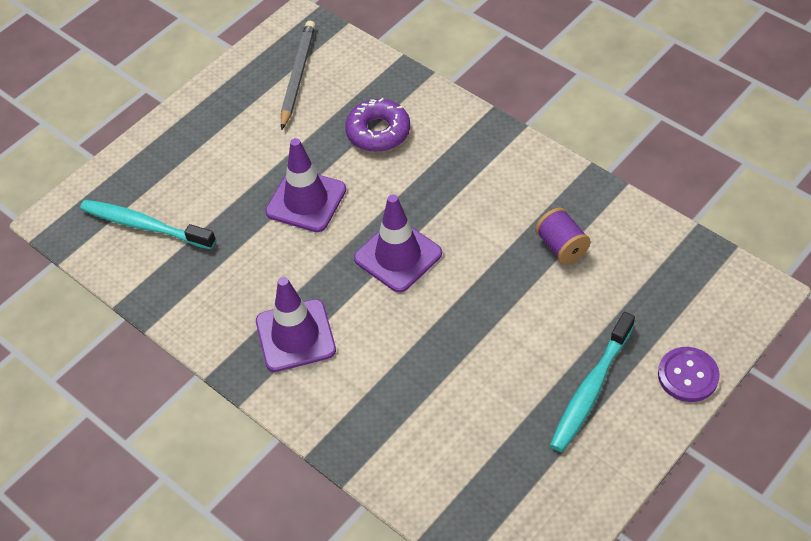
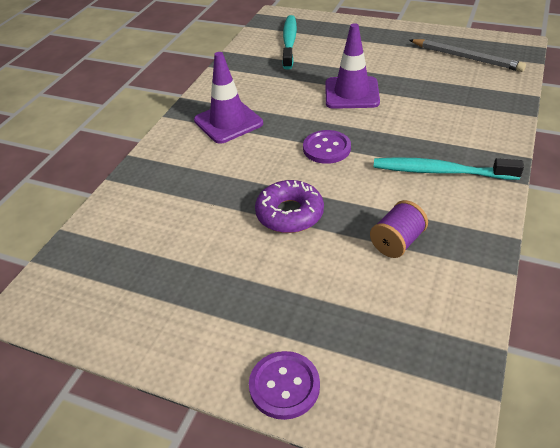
camera: 70 degrees right, 10 degrees down
grey pencil [281,21,315,130] -> grey pencil turned 45 degrees clockwise [409,39,526,72]
purple donut [345,98,410,152] -> purple donut moved to [255,180,324,233]
purple traffic cone [354,194,442,293] -> purple button [303,130,351,164]
turquoise toothbrush [550,312,635,452] -> turquoise toothbrush moved to [374,157,524,180]

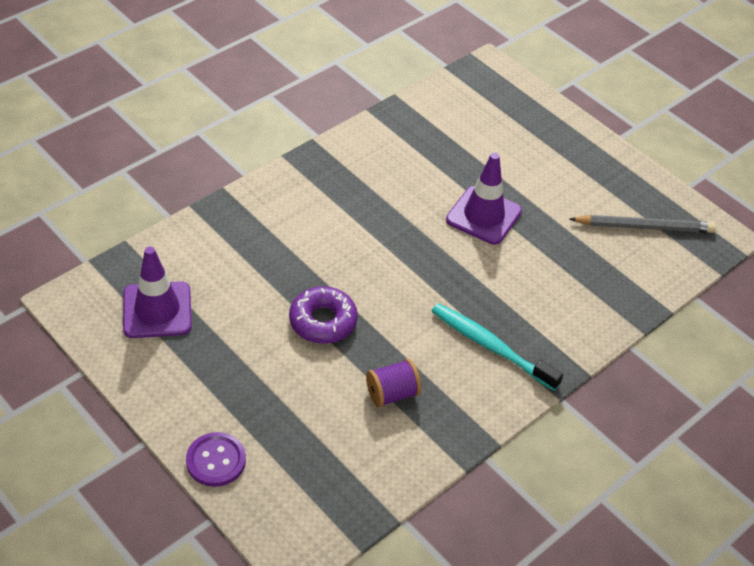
camera: 20 degrees right, 5 degrees up
purple traffic cone [194,52,263,144] -> purple traffic cone moved to [123,247,192,338]
turquoise toothbrush [282,15,297,70] -> none
purple button [303,130,351,164] -> none
grey pencil [409,39,526,72] -> grey pencil turned 60 degrees counterclockwise [570,215,716,233]

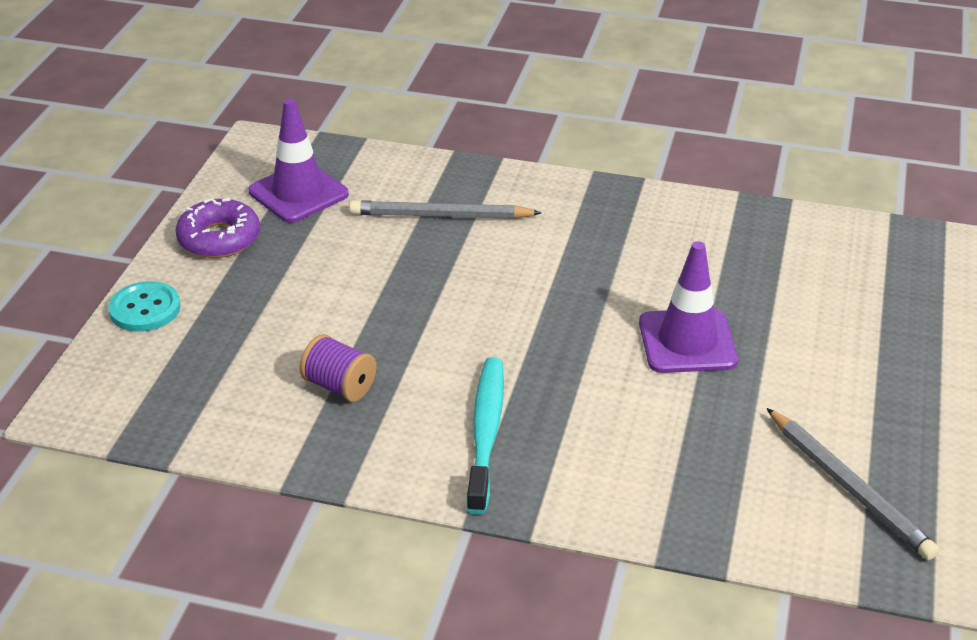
camera: 60 degrees right, 10 degrees down
purple button [186,432,246,487] -> turquoise button [108,281,181,332]
purple donut [289,286,358,344] -> purple donut moved to [175,198,260,258]
none -> grey pencil [349,200,542,219]

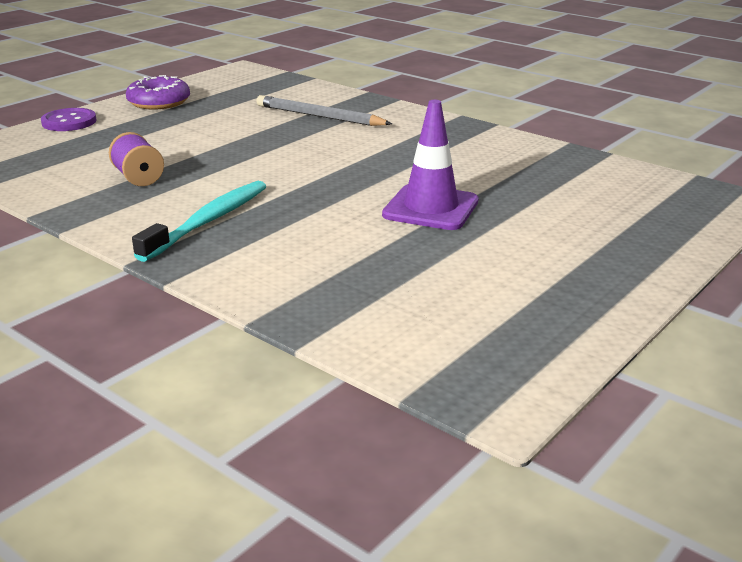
camera: 25 degrees right, 10 degrees down
turquoise button [108,281,181,332] -> purple button [41,108,96,131]
purple traffic cone [248,99,349,223] -> none
grey pencil [766,408,939,560] -> none

